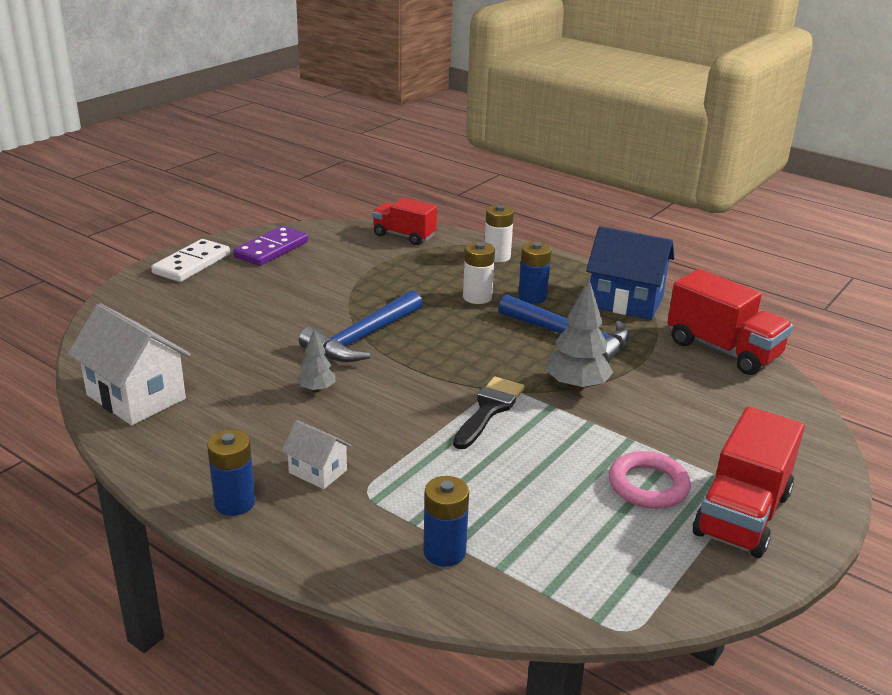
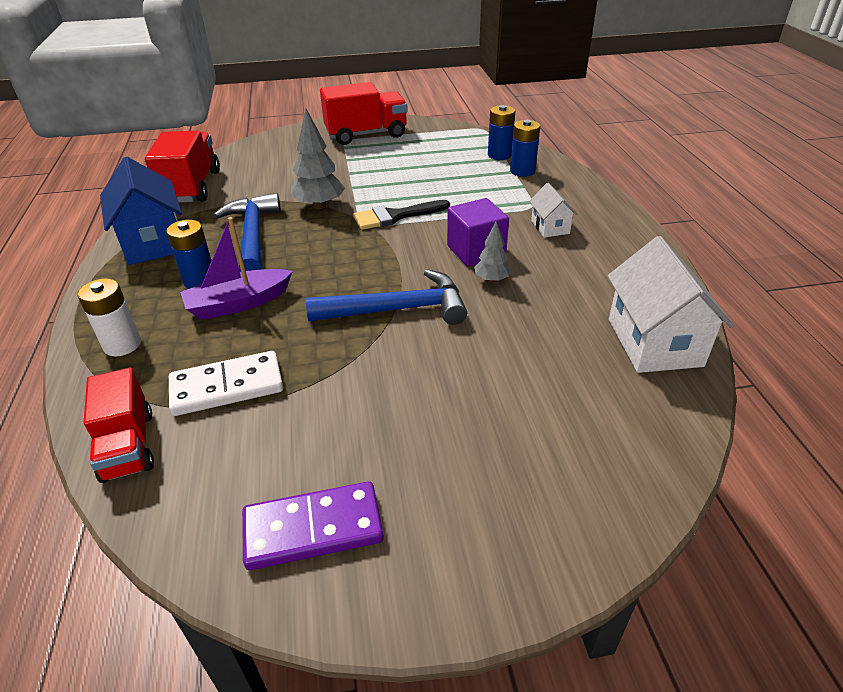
camera: 135 degrees left, 10 degrees up
white domino [151,239,230,282] -> white domino moved to [169,351,283,416]
blue battery [207,430,255,516] -> blue battery moved to [488,105,515,160]
white battery [463,242,495,304] -> purple boat [180,217,293,320]
pink ring [609,451,691,509] -> none
none -> purple cube [447,198,509,267]

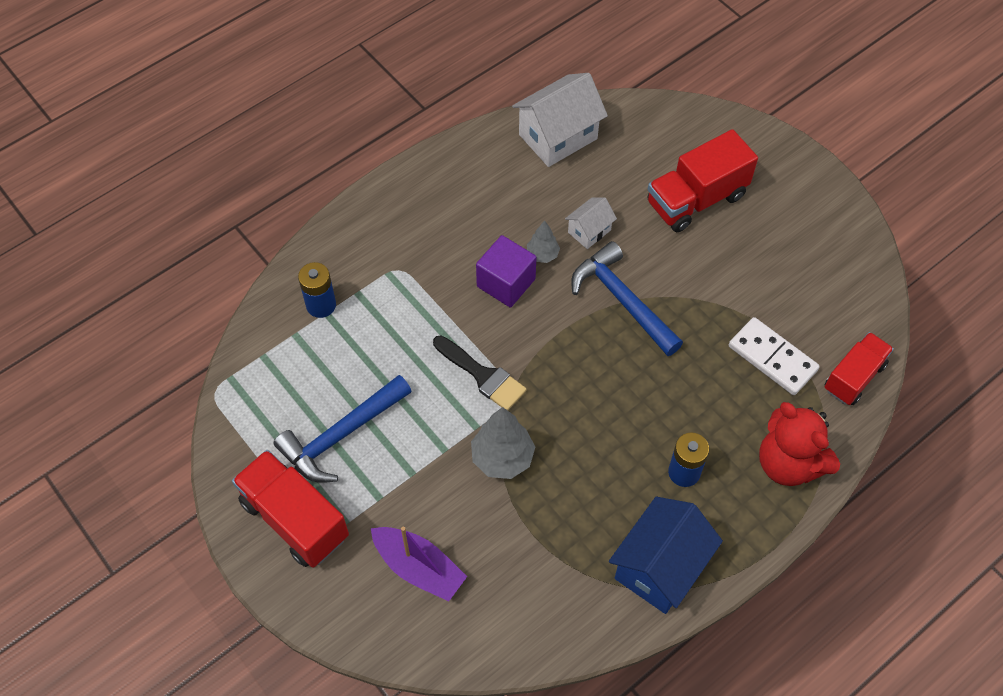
camera: 120 degrees left, 20 degrees up
white battery [78,278,141,356] -> red teddy bear [759,402,840,486]
red truck [145,131,220,203] -> red truck moved to [647,129,758,232]
purple boat [180,217,293,320] -> purple boat moved to [371,526,467,601]
blue hammer [214,193,281,272] -> blue hammer moved to [274,375,412,483]
purple domino [242,481,384,570] -> none
blue battery [488,105,515,160] -> none
white house [529,183,578,238] -> white house moved to [565,197,617,249]

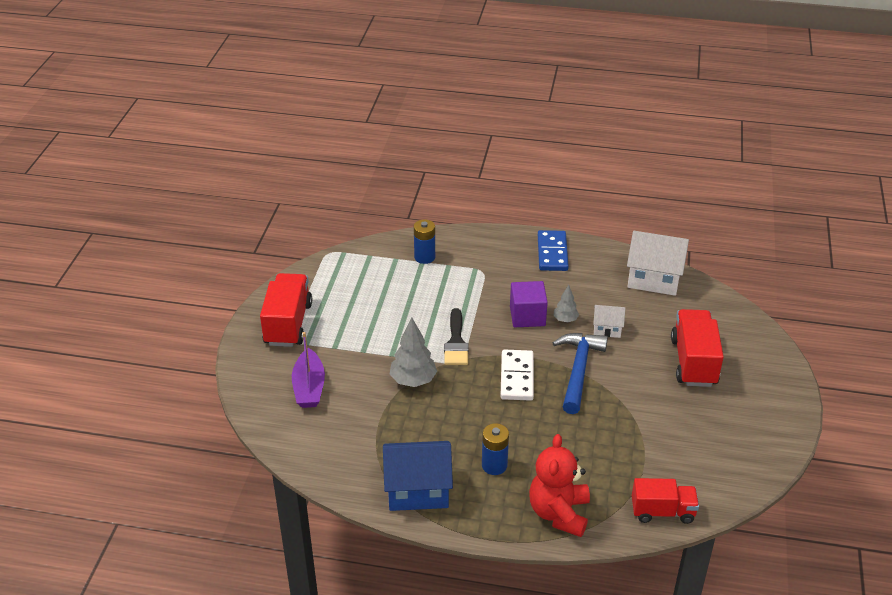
camera: 50 degrees right, 20 degrees down
blue hammer [274,375,412,483] -> none
red truck [647,129,758,232] -> red truck turned 75 degrees clockwise [671,309,724,387]
white domino [729,317,820,395] -> white domino moved to [500,350,534,401]
none -> blue domino [538,230,569,271]

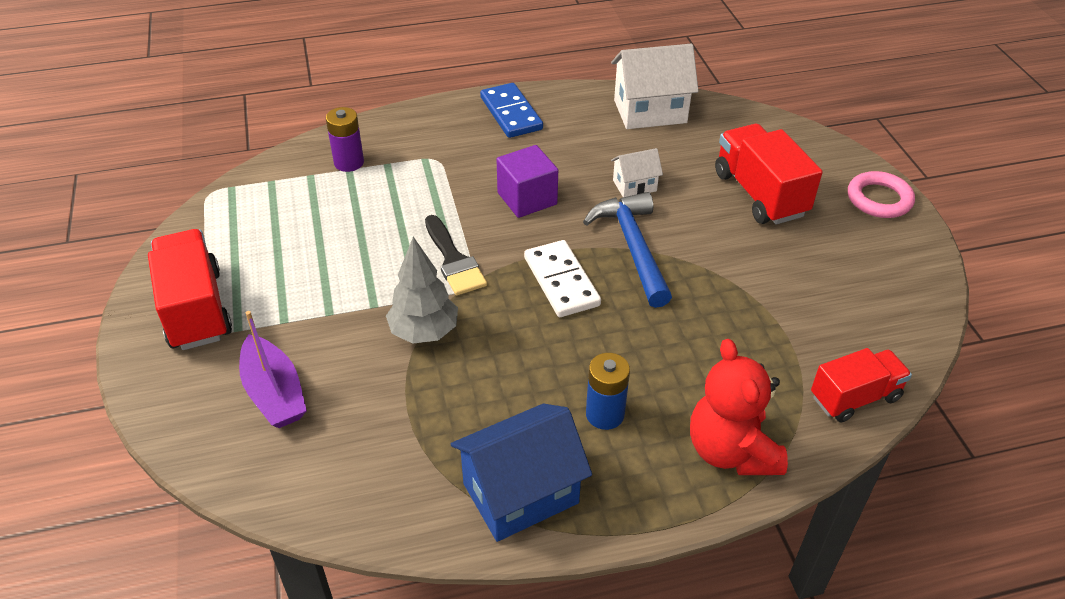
camera: 25 degrees left, 5 degrees up
blue battery [414,219,435,264] -> purple battery [326,107,364,172]
grey tree [553,285,579,322] -> none
none -> pink ring [848,171,915,218]

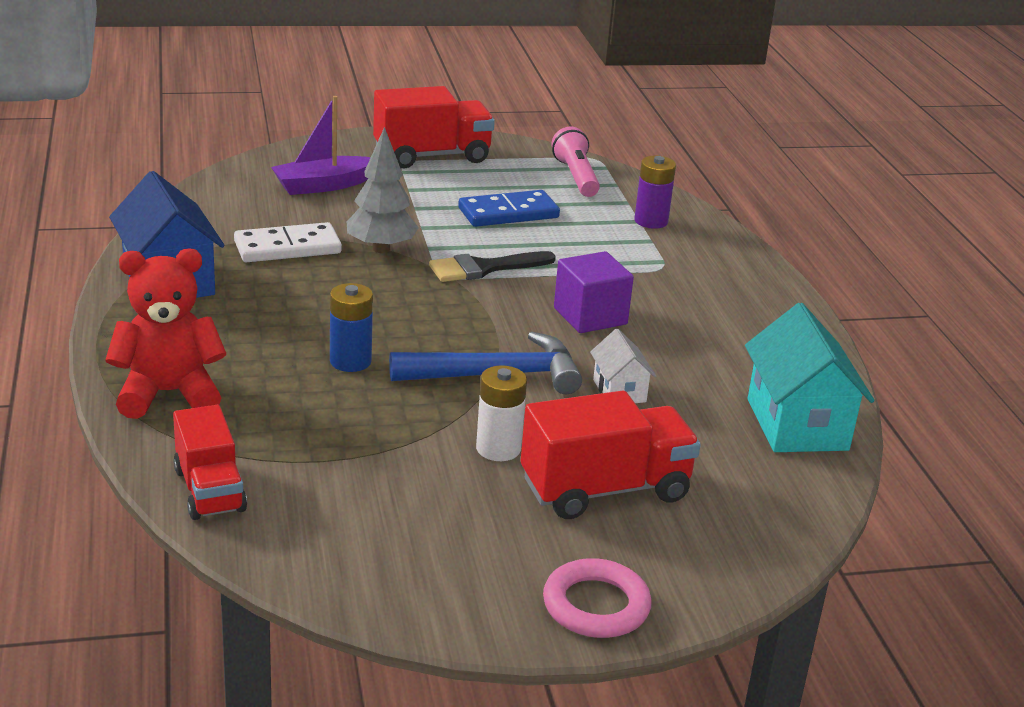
camera: 90 degrees right, 15 degrees down
blue domino [480,83,543,138] -> blue domino moved to [458,190,560,227]
white domino [524,240,601,317] -> white domino moved to [234,222,342,262]
blue battery [586,353,630,430] -> blue battery moved to [330,283,373,372]
white house [611,44,699,129] -> turquoise house [745,303,875,452]
none -> white battery [476,365,527,461]
none -> pink flashlight [552,126,600,197]

